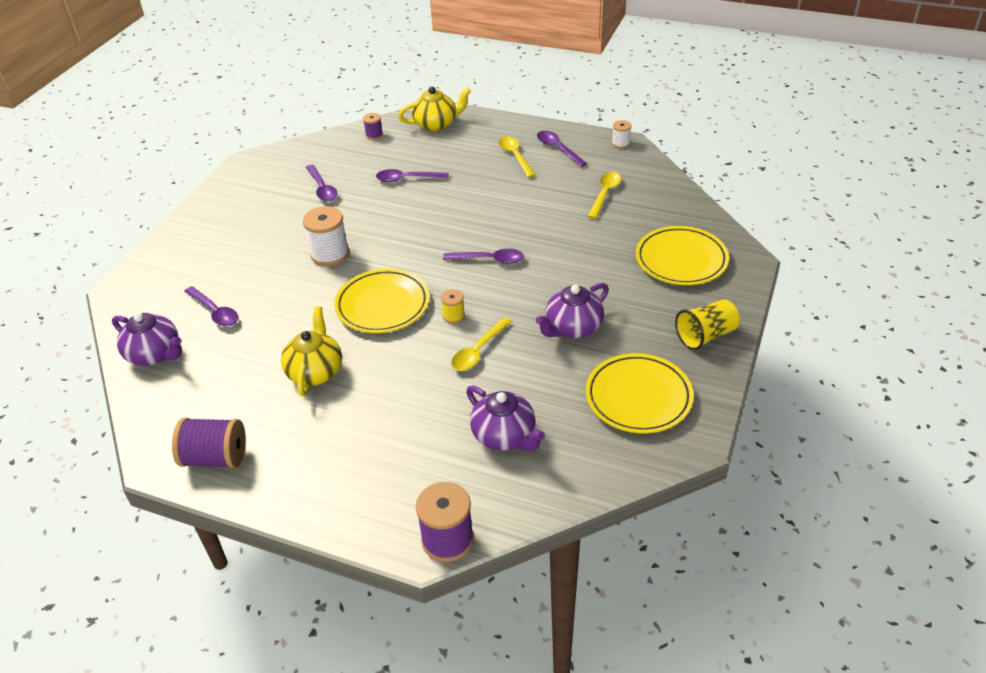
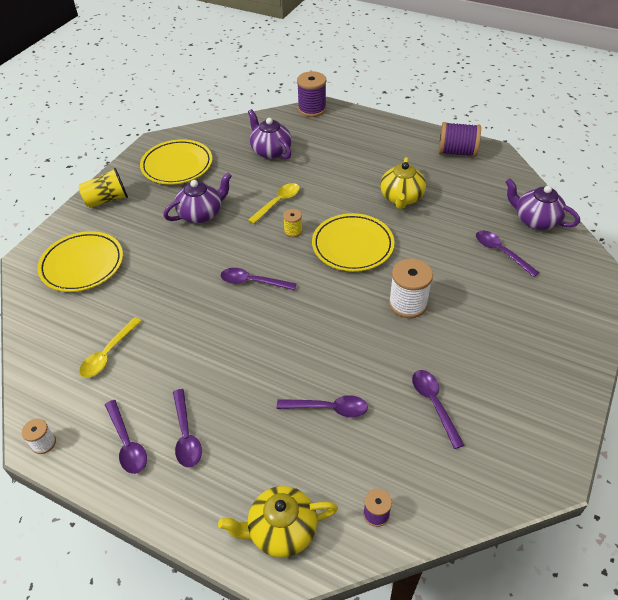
camera: 175 degrees left, 5 degrees up
yellow spoon [499,136,536,178] -> purple spoon [173,389,202,467]

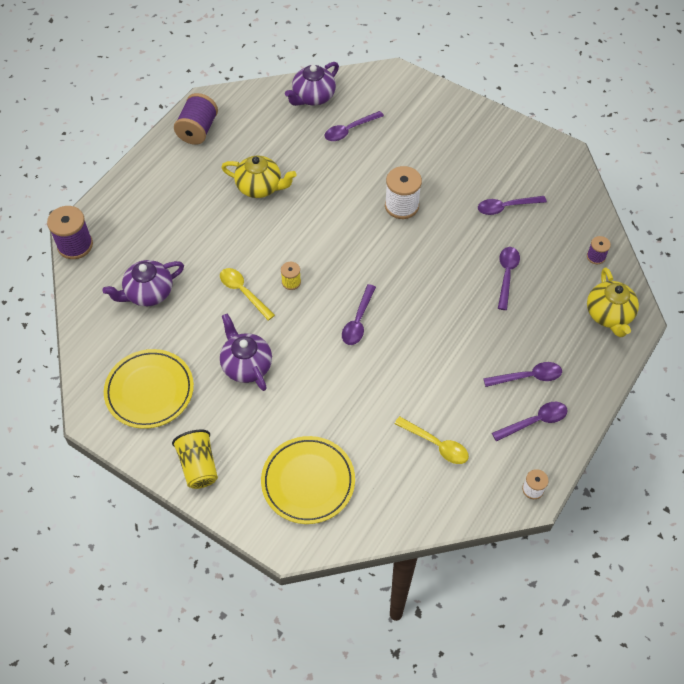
camera: 85 degrees left, 10 degrees up
yellow plate [312,213,395,272] -> none

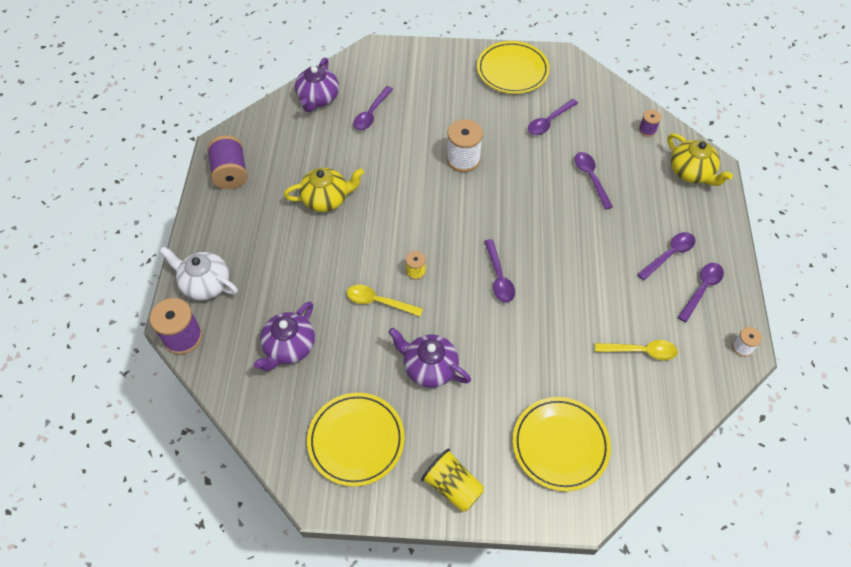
camera: 30 degrees left, 0 degrees up
none -> white teapot [160,246,238,301]
none -> yellow plate [477,41,550,94]

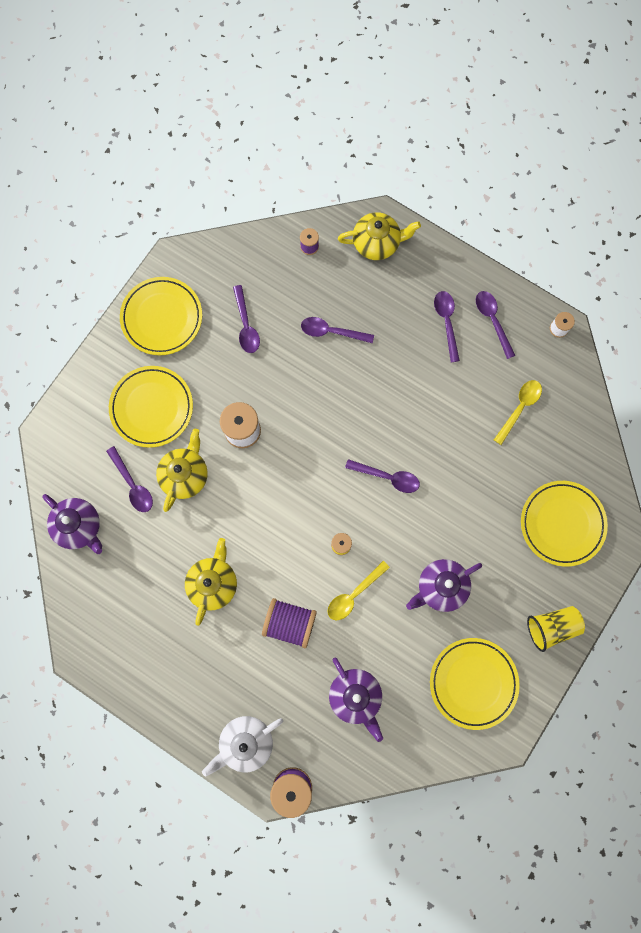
camera: 60 degrees left, 20 degrees up
purple spool [207,135,248,189] -> purple spool moved to [262,598,317,648]
none -> yellow plate [109,366,193,448]
none -> yellow teapot [156,429,208,512]

